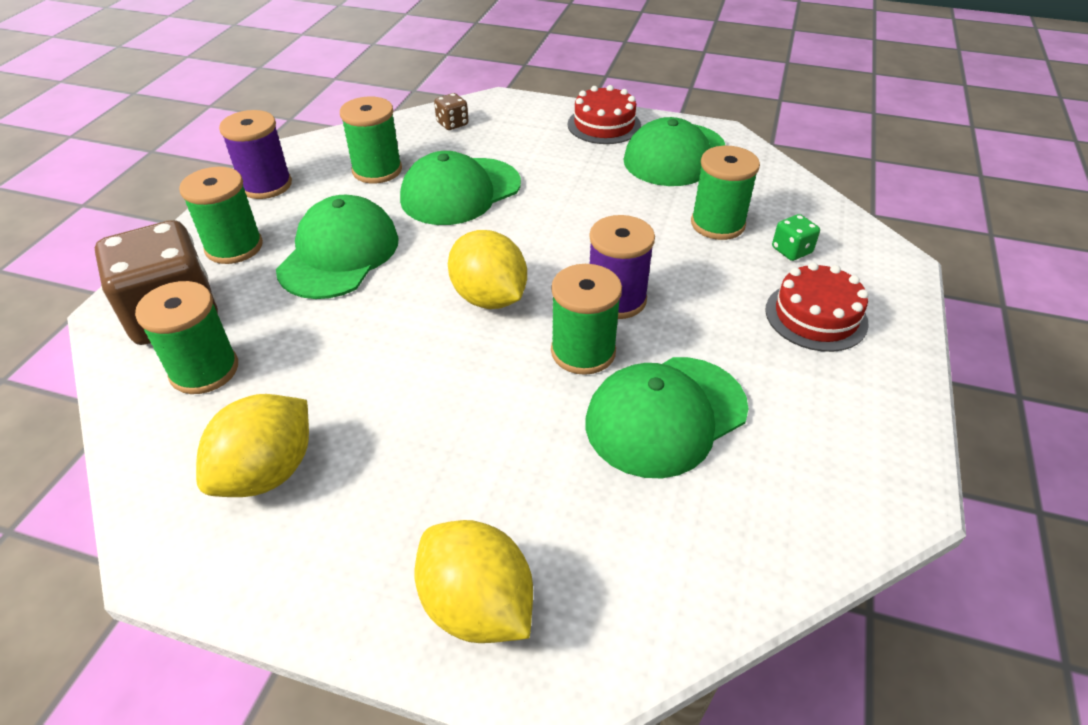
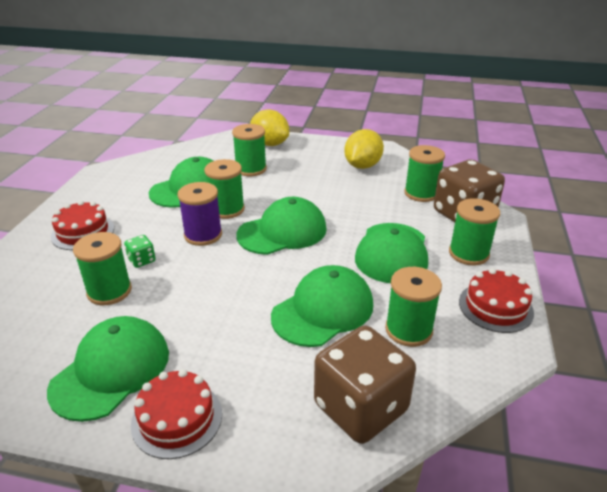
camera: 175 degrees right, 10 degrees down
purple spool [219,110,292,199] -> red cake [459,268,534,333]
brown dice [434,93,469,130] -> brown dice [314,325,416,444], size x2.37
yellow lemon [448,230,527,309] -> green cap [236,197,327,255]
green dice [772,214,820,261] -> green dice moved to [124,235,156,268]
none -> green spool [232,124,267,176]

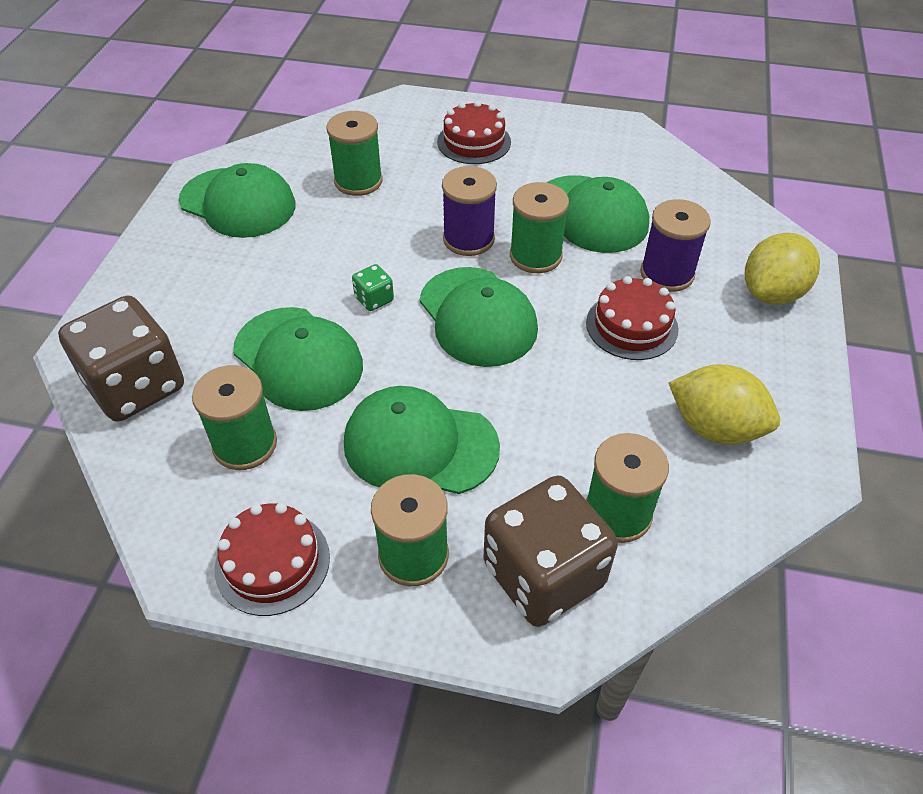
camera: 90 degrees right, 15 degrees up
green dice [124,235,156,268] -> green dice moved to [352,264,394,311]
red cake [131,369,222,459] -> red cake moved to [586,276,679,360]
green spool [232,124,267,176] -> purple spool [640,199,711,292]

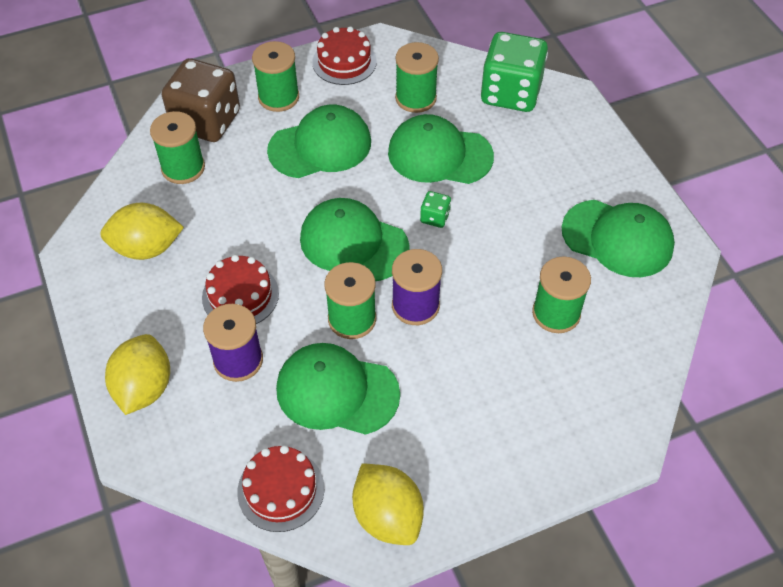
camera: 145 degrees right, 5 degrees up
brown dice [58,296,184,422] -> green dice [481,32,548,112]
green cap [179,163,295,238] -> green cap turned 150 degrees counterclockwise [562,200,675,277]
red cake [437,101,511,164] -> red cake moved to [237,445,324,532]
none -> yellow lemon [352,464,424,545]

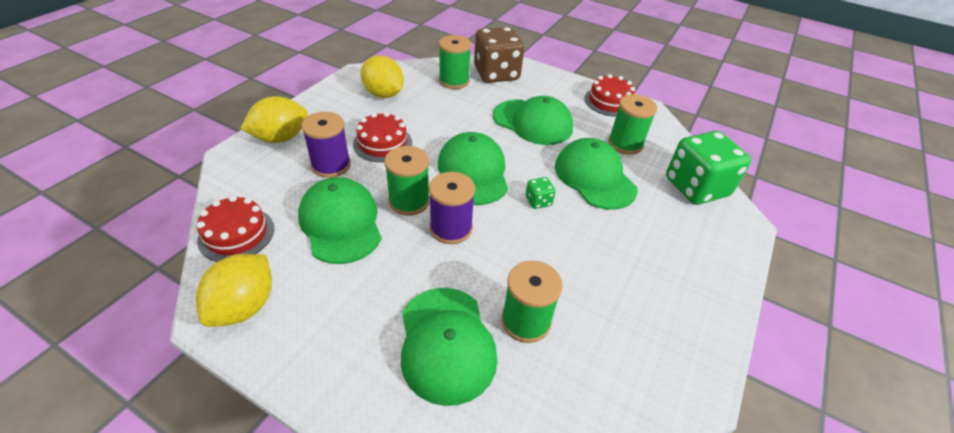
camera: 50 degrees right, 10 degrees down
green spool [252,41,299,112] -> none
green cap [562,200,675,277] -> green cap moved to [401,288,497,406]

